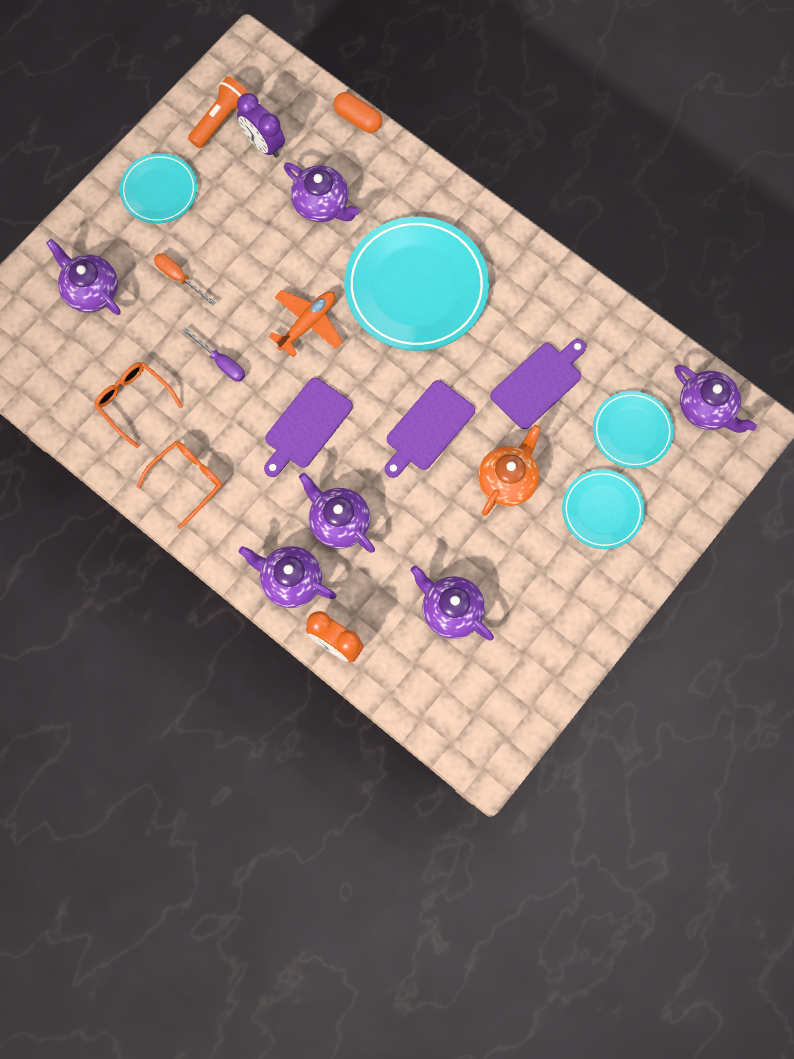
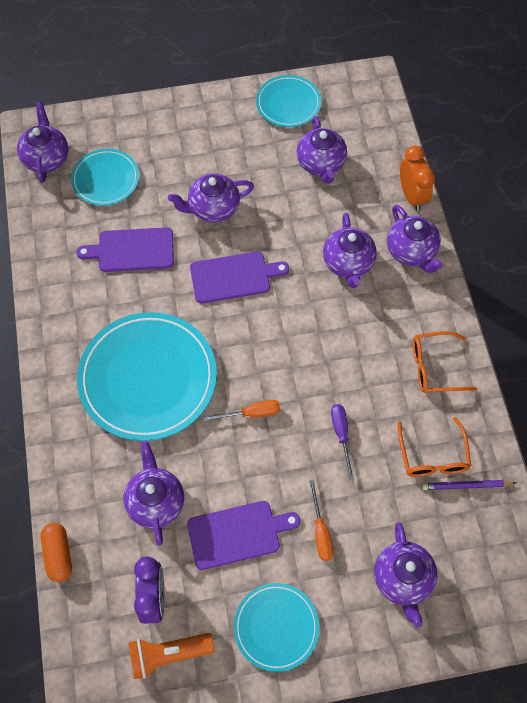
camera: 140 degrees left, 10 degrees down
purple cutting board [264,378,353,477] -> purple cutting board moved to [187,501,300,570]
orange plane [269,290,343,357] -> orange screwdriver [203,400,280,421]
orange teapot [478,425,541,516] -> purple teapot [168,173,254,223]
turquoise plate [562,470,645,549] -> turquoise plate moved to [256,75,321,127]
none -> purple pencil [422,480,516,490]

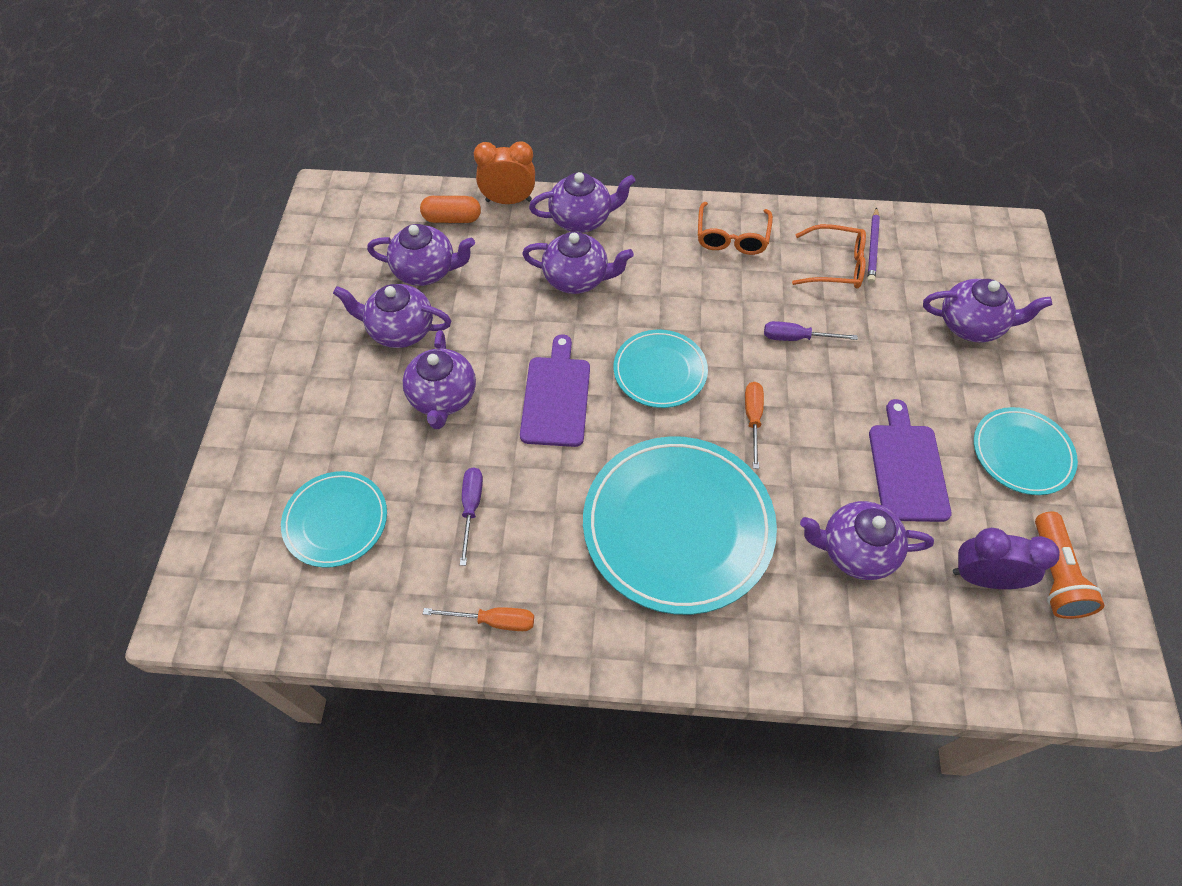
camera: 75 degrees left, 5 degrees down
purple teapot [17,102,68,183] -> purple teapot moved to [333,284,451,348]
orange capsule [41,523,72,582] -> orange capsule moved to [420,196,481,223]
purple cutting board [76,227,174,272] -> purple screwdriver [460,467,483,566]
turquoise plate [256,75,321,127] -> turquoise plate moved to [614,330,708,408]
orange screwdriver [309,480,333,561] -> orange screwdriver moved to [423,607,534,631]

